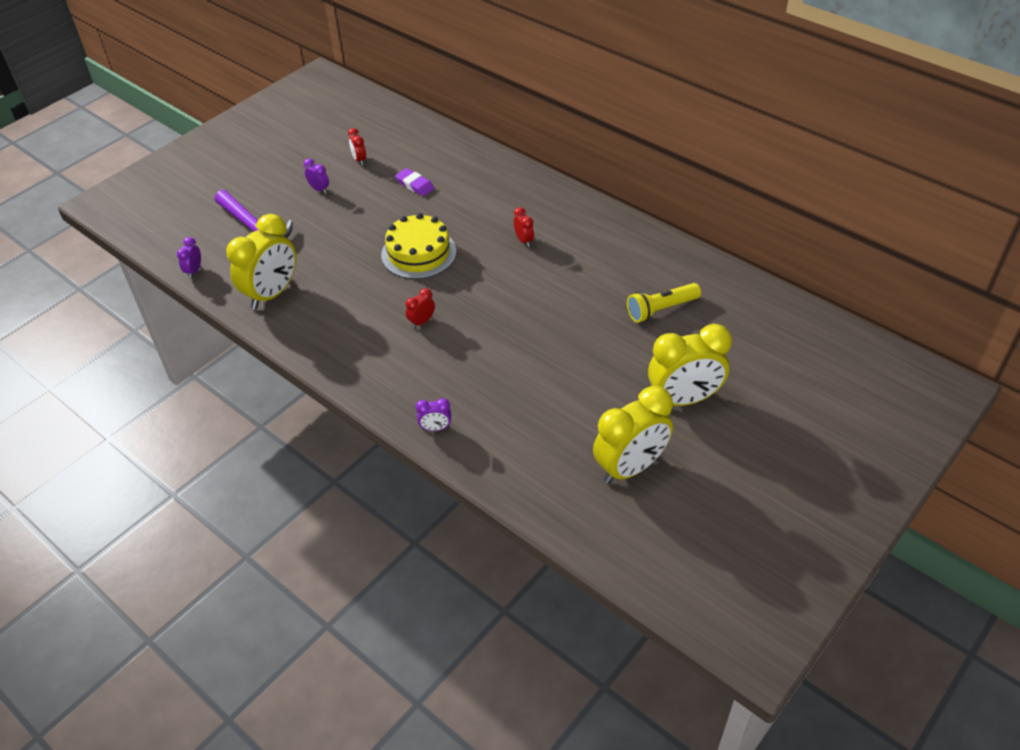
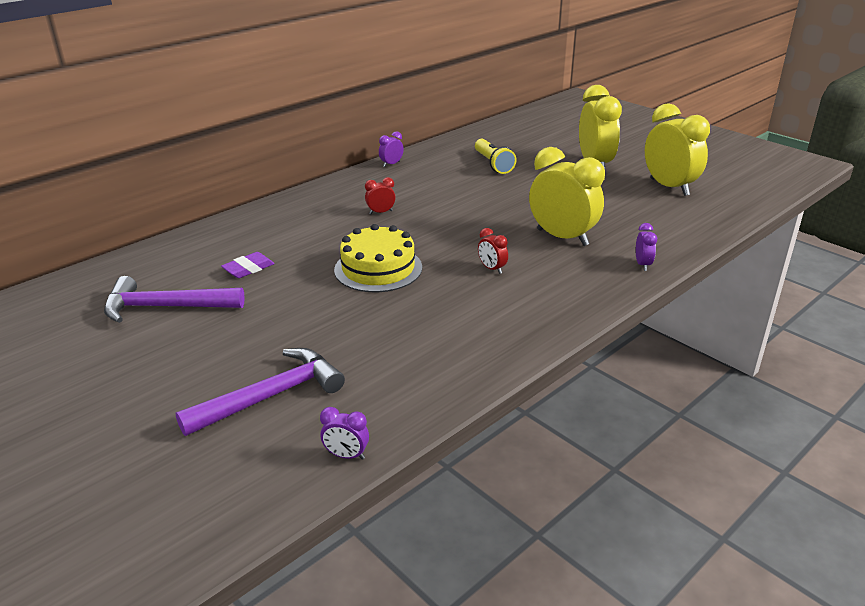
camera: 85 degrees left, 15 degrees down
yellow clock [227,214,296,309] -> yellow clock moved to [529,147,605,246]
purple clock [304,159,329,194] -> purple clock moved to [379,131,404,167]
red clock [348,128,366,165] -> purple hammer [104,276,245,323]

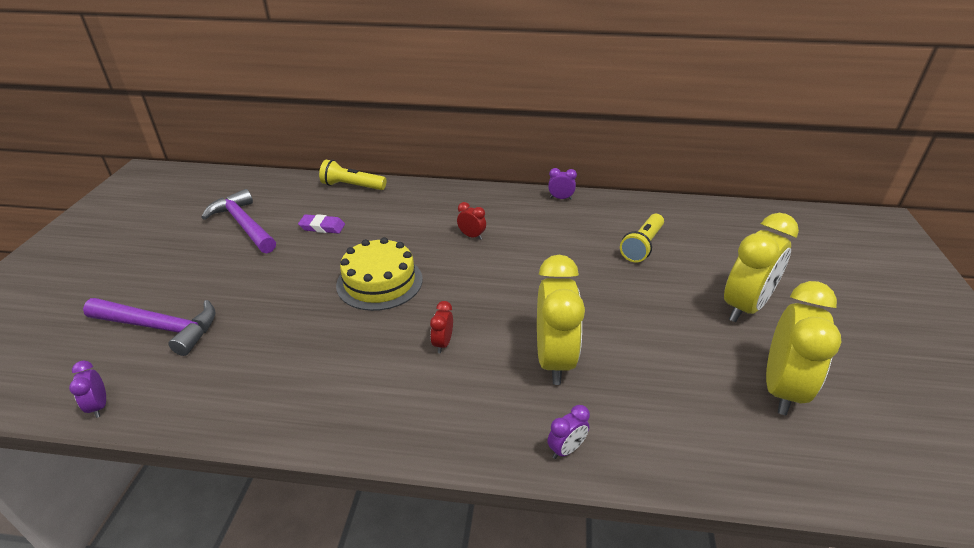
camera: 50 degrees right, 5 degrees up
none -> yellow flashlight [319,160,386,190]

